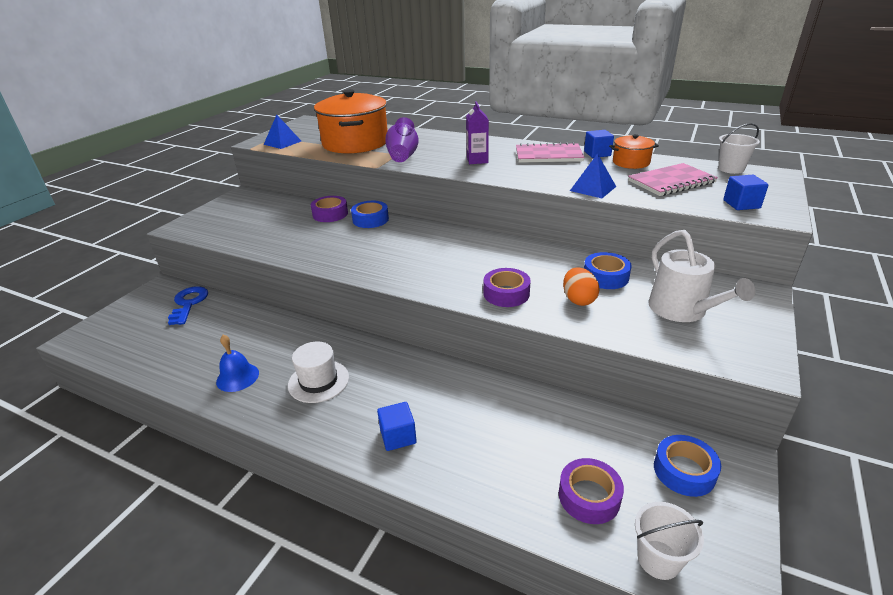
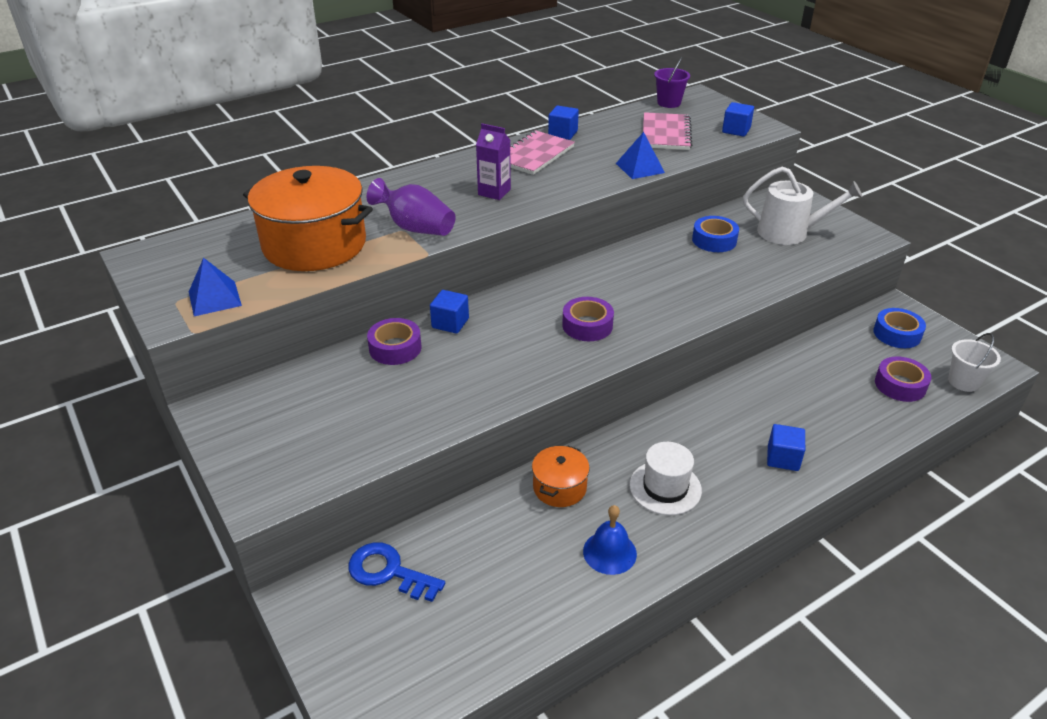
camera: 60 degrees left, 5 degrees up
blue tape [351,201,389,228] -> blue cube [430,290,469,334]
purple tape [483,268,531,307] -> purple tape moved to [562,297,614,341]
orange egg [563,267,600,306] -> none
orange pot [609,134,659,169] -> orange pot moved to [532,446,590,507]
white bucket [718,123,760,174] -> purple bucket [654,57,690,108]

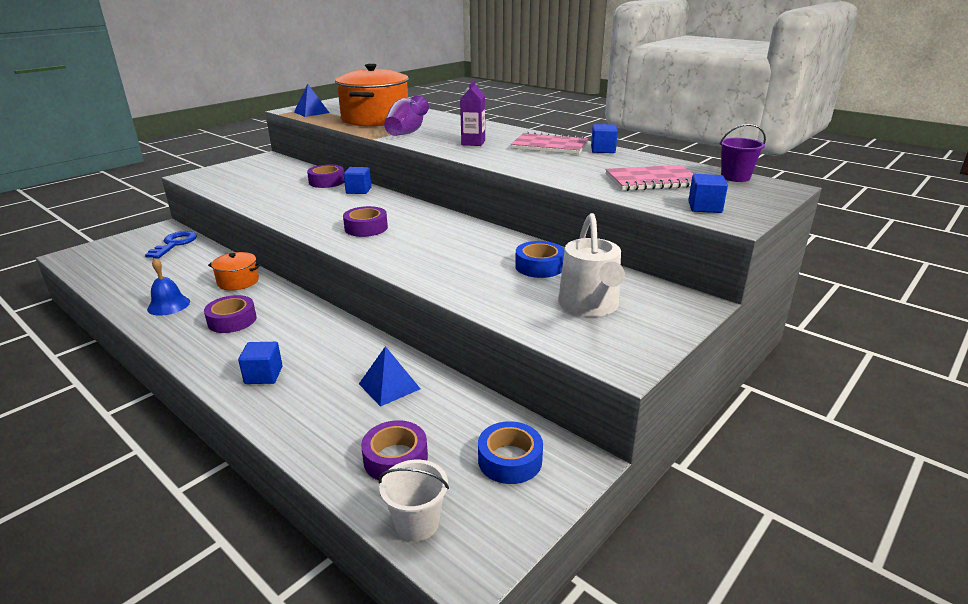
camera: 75 degrees right, 10 degrees down
blue pyramid [616,132,665,179] -> blue pyramid moved to [359,346,420,407]
white hat [630,442,702,515] -> purple tape [204,295,256,333]

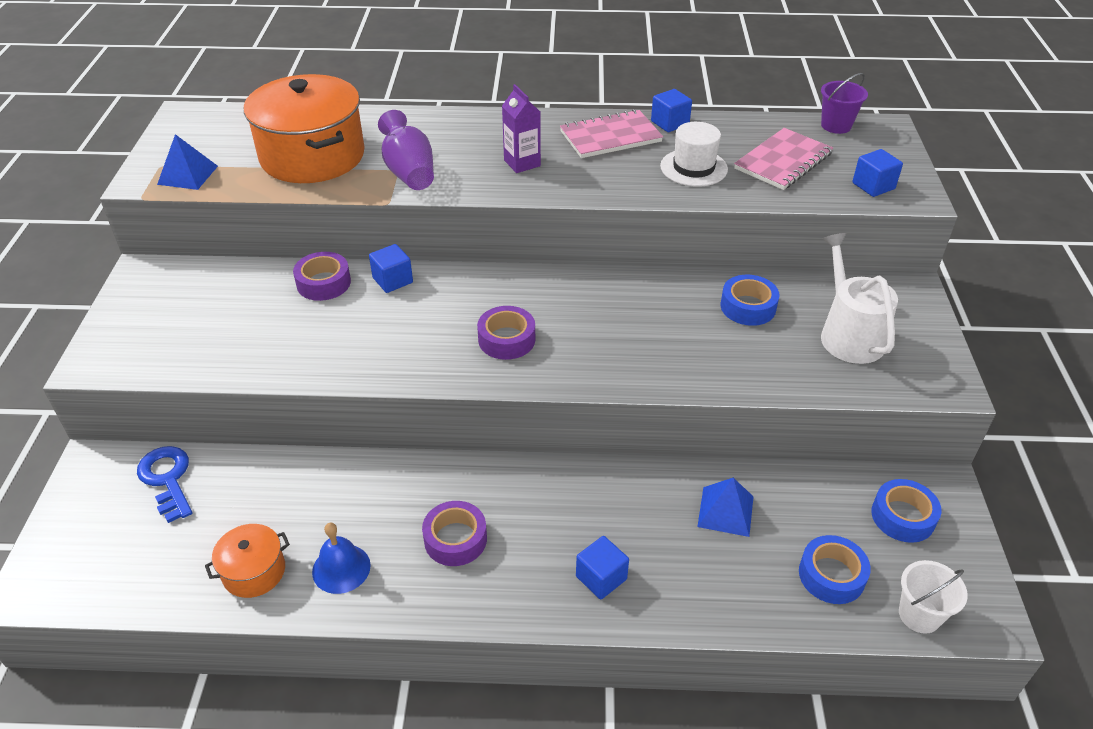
camera: 40 degrees left, 15 degrees up
orange pot [208,252,261,290] -> orange pot moved to [205,524,290,598]
purple tape [361,420,428,481] -> blue tape [799,535,871,604]
white watering can [558,213,625,317] -> white watering can turned 150 degrees counterclockwise [821,233,898,364]
none -> white hat [660,122,728,187]

